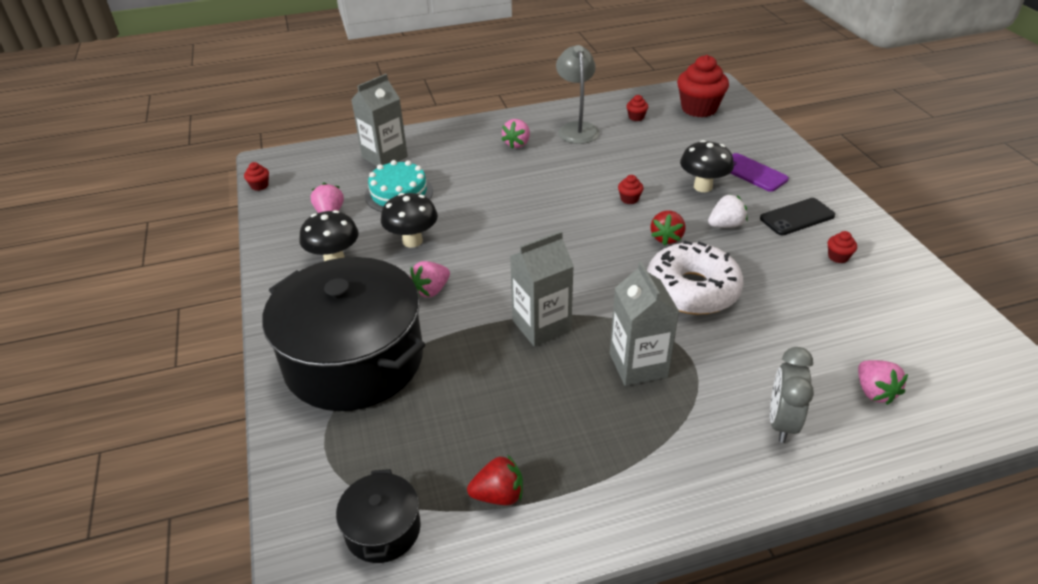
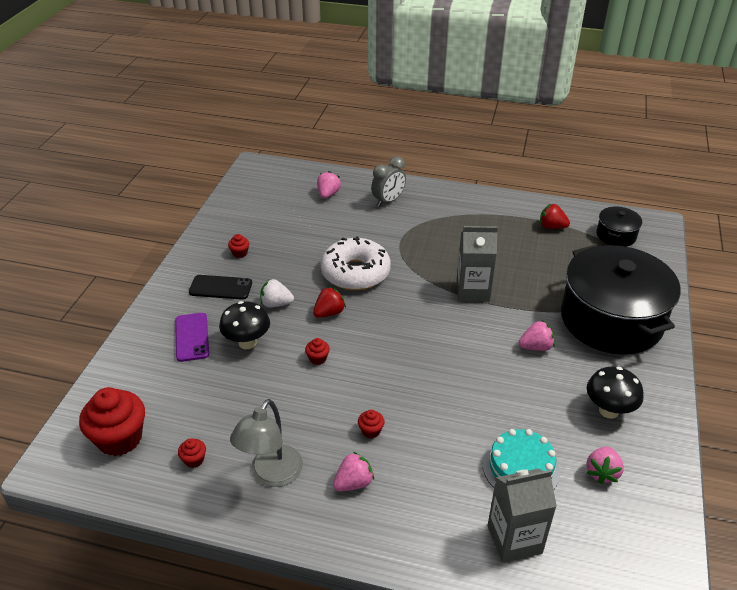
camera: 150 degrees left, 0 degrees up
red cupcake [244,162,269,191] -> red cupcake moved to [358,410,385,438]
black mushroom [381,193,438,248] -> none
grey carton [610,261,679,386] -> none

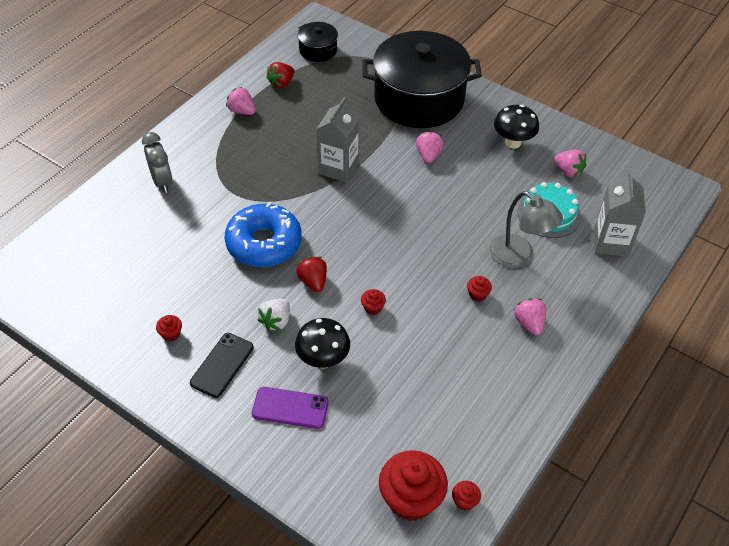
camera: 70 degrees left, 10 degrees up
red cupcake [178,438,206,468] -> red cupcake moved to [452,481,481,511]
grey lamp [230,399,303,487] -> grey lamp moved to [489,191,563,268]
pink strawberry [317,171,341,199] -> pink strawberry moved to [226,87,256,115]
white donut [321,237,391,290] -> blue donut [225,202,302,267]

